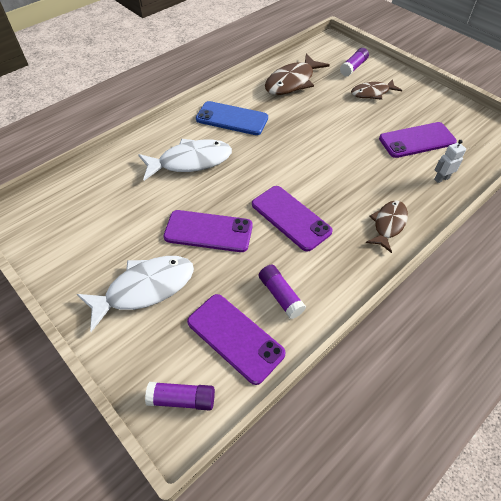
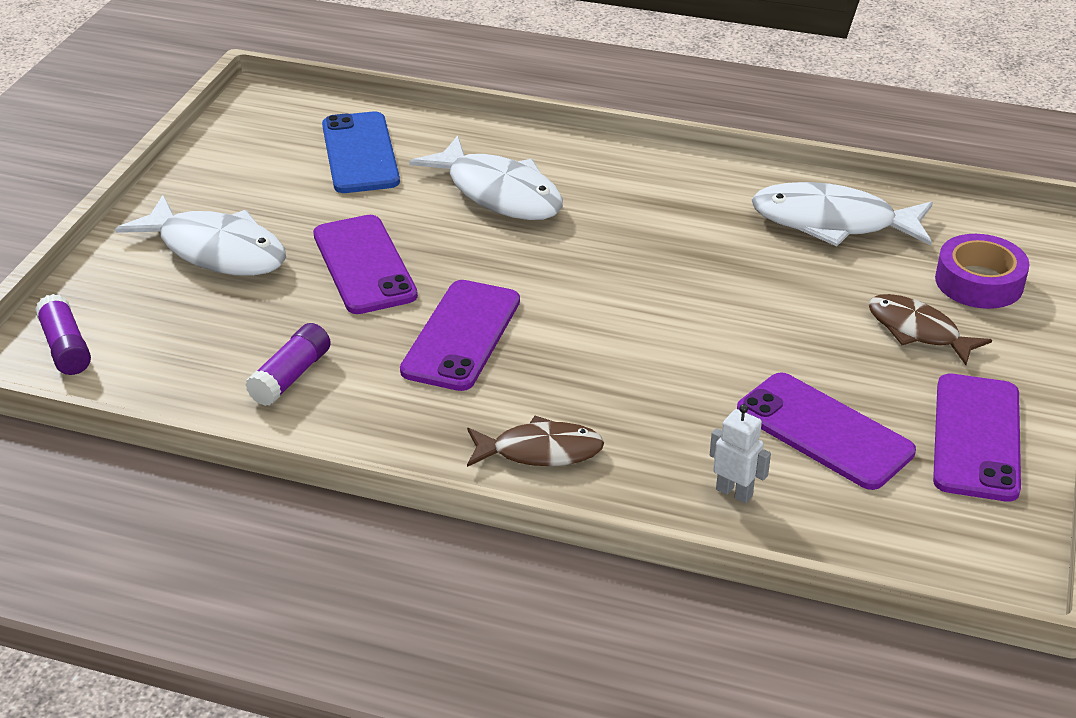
camera: 60 degrees right, 15 degrees down
purple phone [187,294,286,385] -> purple phone moved to [933,374,1021,502]
blue phone [196,101,268,135] -> blue phone moved to [322,111,400,193]
brown fish [265,53,330,95] -> white fish [752,182,933,246]
purple glue stick [340,48,369,76] -> purple tape [935,234,1030,309]

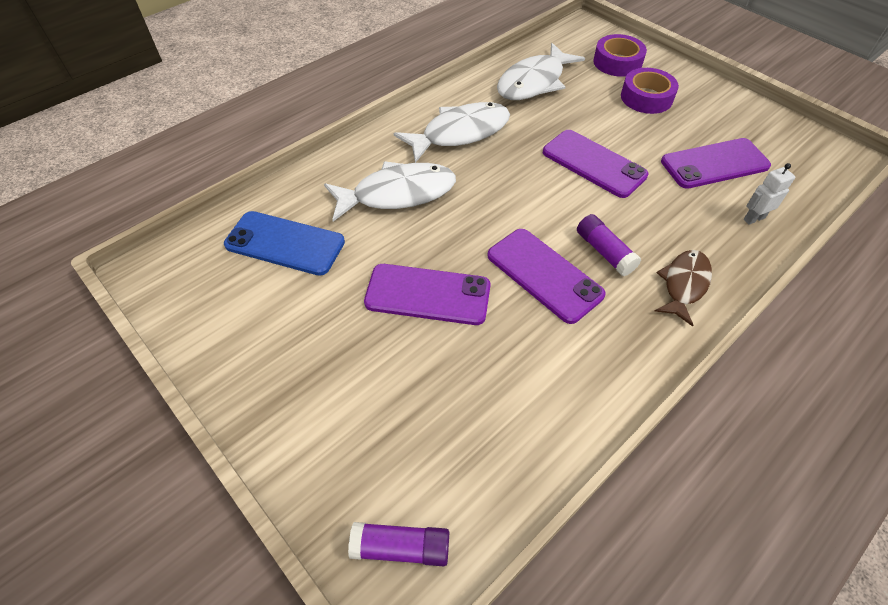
camera: 60 degrees left, 15 degrees up
white fish [115,195,286,276] -> white fish moved to [394,102,510,163]
purple glue stick [245,323,331,406] -> purple glue stick moved to [577,214,641,276]
brown fish [868,294,992,365] -> purple tape [621,68,679,114]
purple phone [933,374,1021,502] -> purple phone moved to [543,130,649,198]

